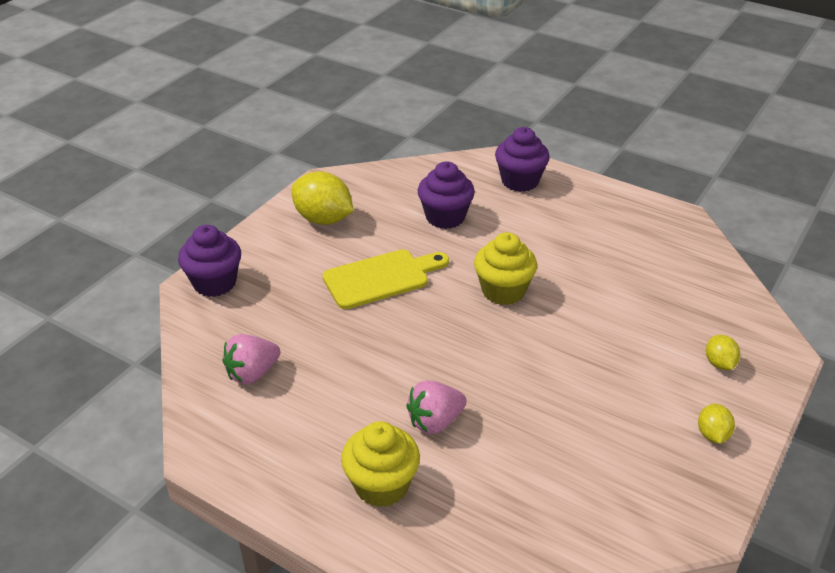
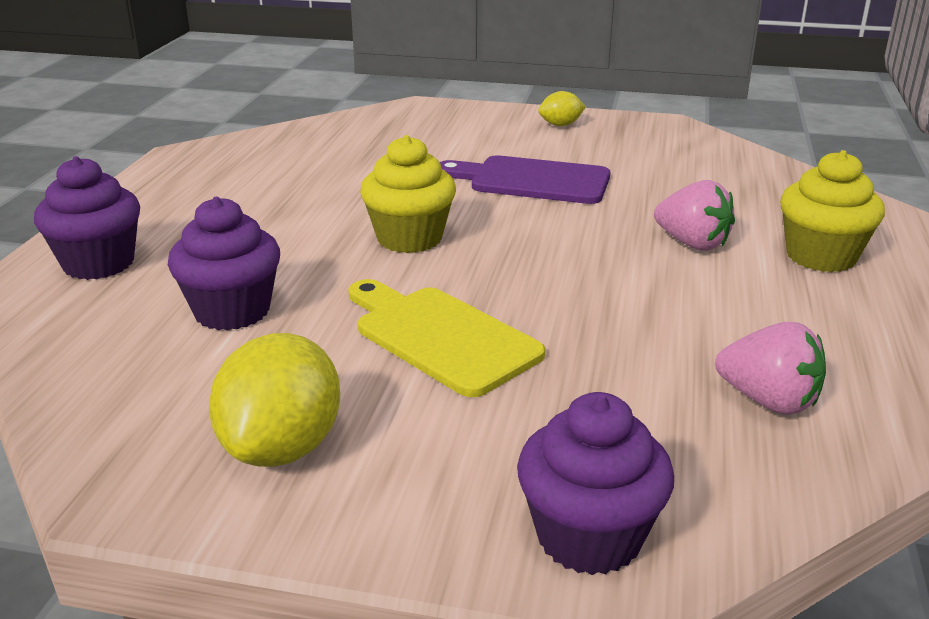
camera: 110 degrees left, 10 degrees down
yellow lemon [706,335,740,370] -> none
none -> purple cutting board [440,155,610,204]

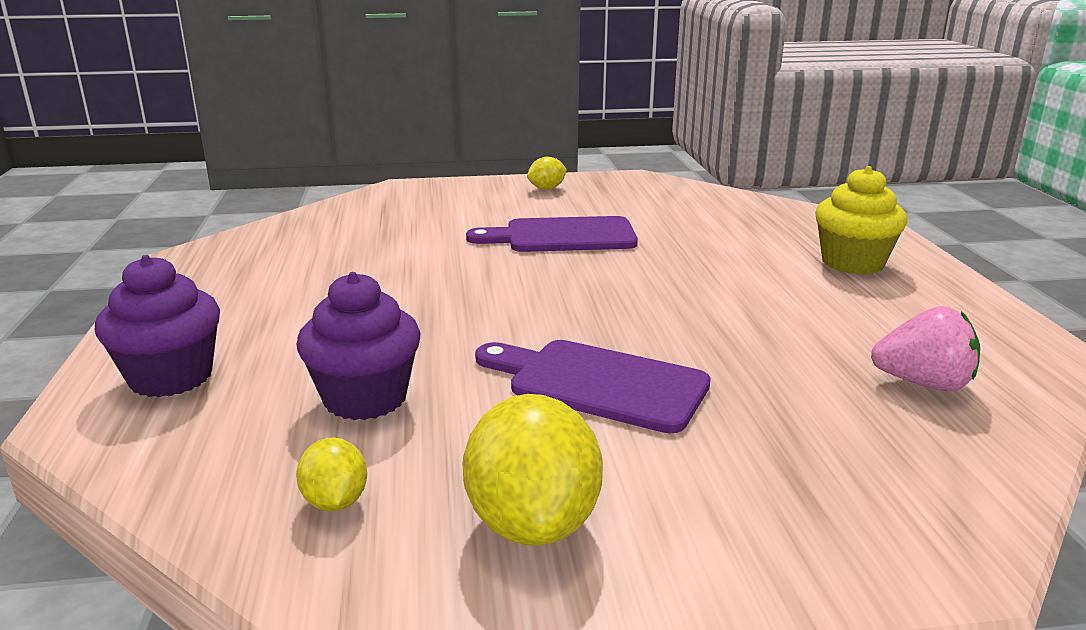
camera: 20 degrees left, 5 degrees down
yellow cutting board [348,279,545,397] -> purple cutting board [475,340,711,433]
yellow cupcake [360,135,456,253] -> none
purple cupcake [517,392,674,575] -> none
pink strawberry [654,180,735,251] -> none
none -> yellow lemon [296,437,367,511]

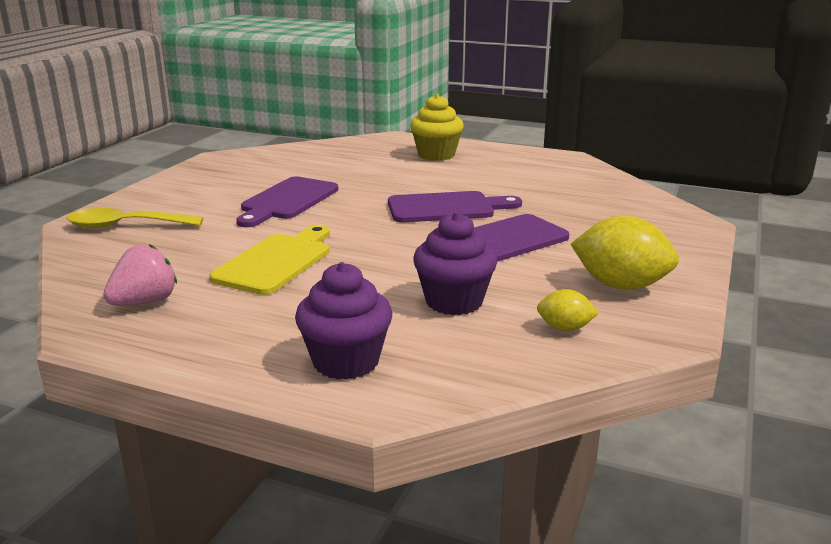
camera: 60 degrees left, 0 degrees up
yellow lemon [527,157,567,190] -> none
pink strawberry [871,306,980,392] -> pink strawberry moved to [103,244,177,306]
none -> yellow spoon [66,208,203,228]
none -> yellow cutting board [209,225,330,295]
none -> purple cutting board [388,191,522,222]

